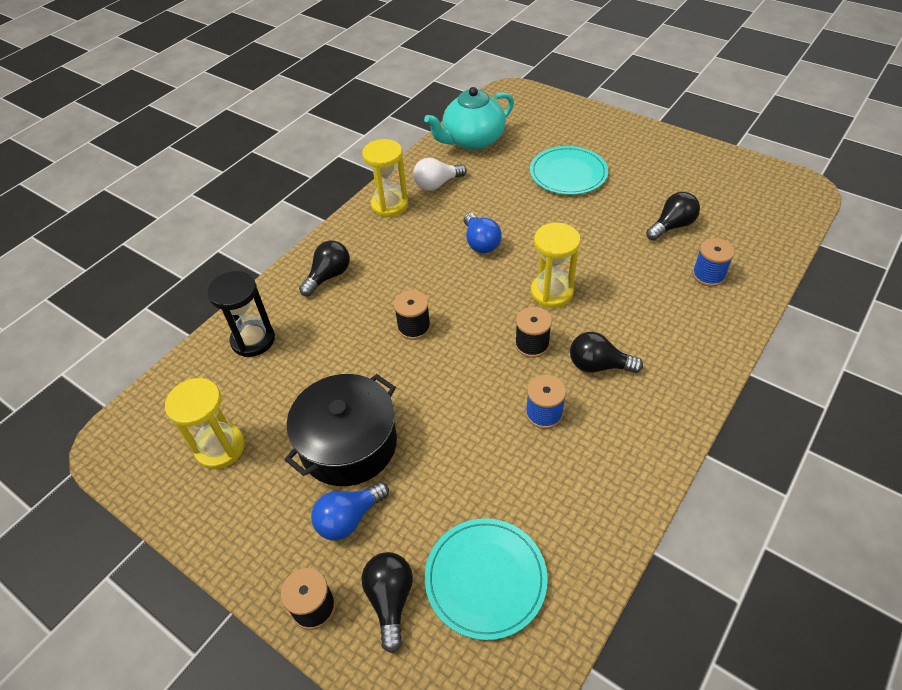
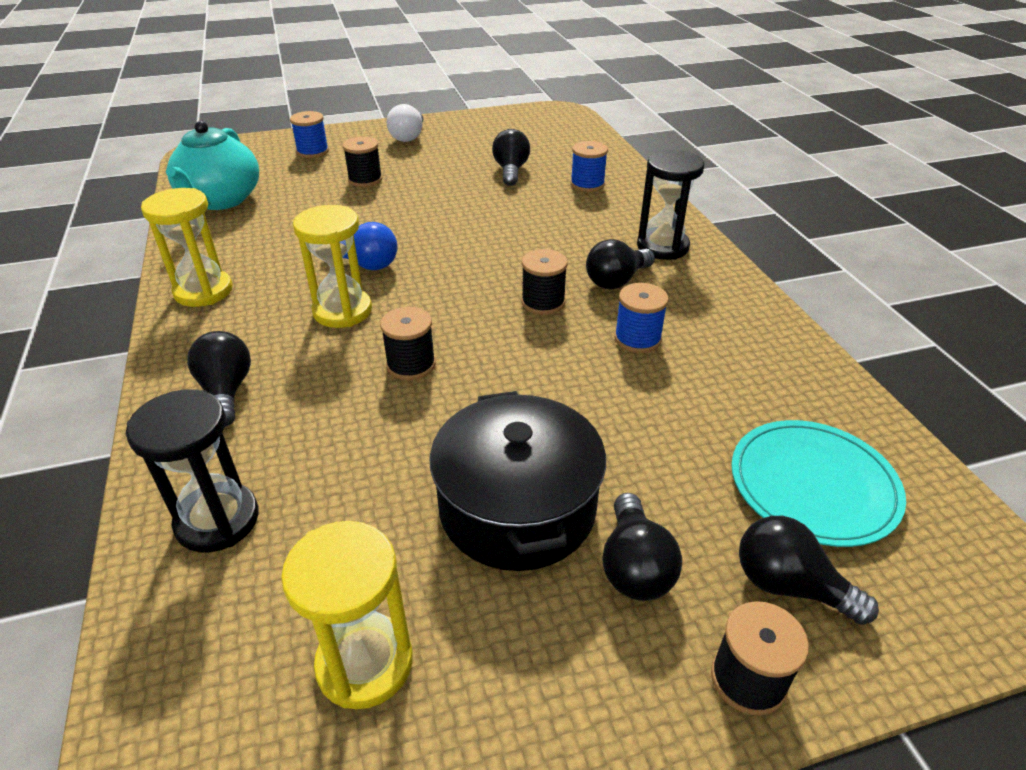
camera: 55 degrees left, 10 degrees down
blue light bulb [311,482,389,541] -> black light bulb [602,493,682,601]
white light bulb [413,158,467,191] -> white light bulb moved to [387,104,423,142]
turquoise plate [530,146,608,195] -> black spool [343,137,382,187]
yellow hourglass [531,223,581,308] -> yellow hourglass moved to [293,205,372,328]
none -> blue spool [290,111,329,158]
none -> black hourglass [637,150,705,260]

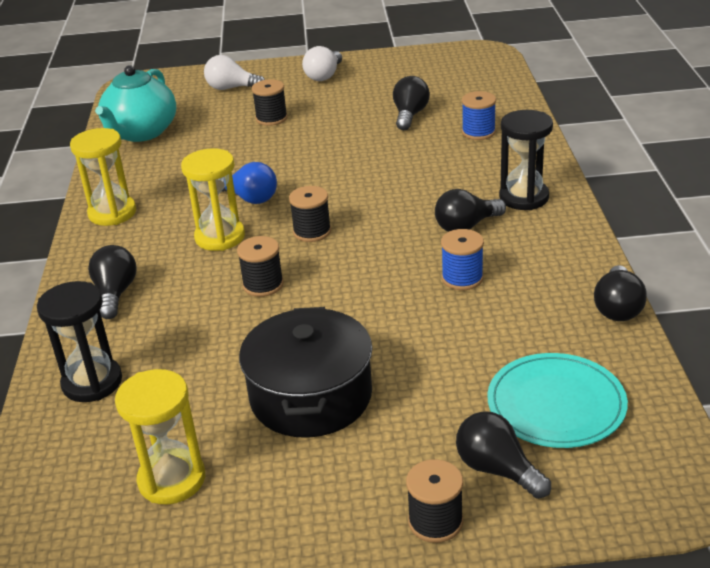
camera: 15 degrees right, 5 degrees down
blue spool [290,111,329,158] -> white light bulb [204,55,265,90]
black spool [521,249,568,315] -> black spool moved to [289,186,331,242]
black light bulb [602,493,682,601] -> black light bulb moved to [594,265,647,321]

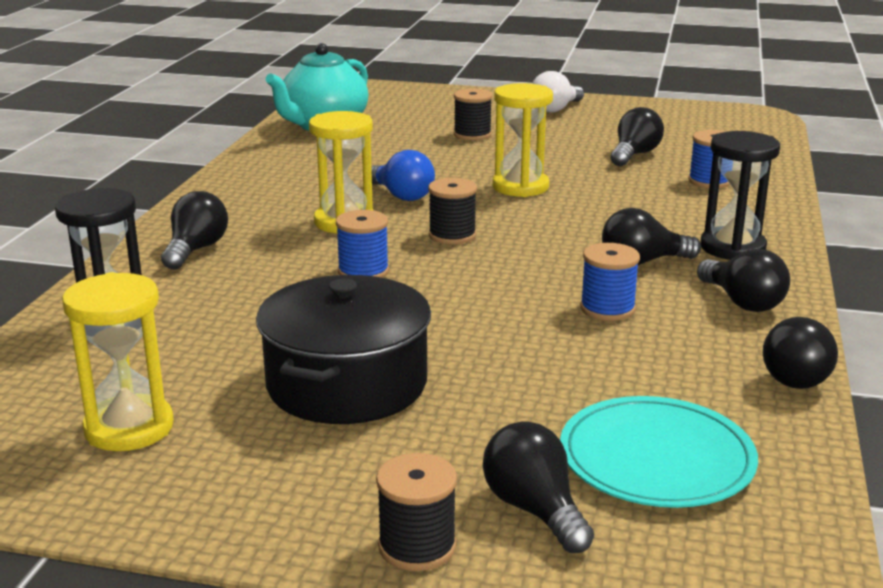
camera: 15 degrees right, 10 degrees down
yellow hourglass [70,128,136,226] -> yellow hourglass moved to [493,83,553,197]
white light bulb [204,55,265,90] -> none
black spool [237,236,284,297] -> blue spool [336,210,389,278]
none -> black light bulb [697,249,790,312]

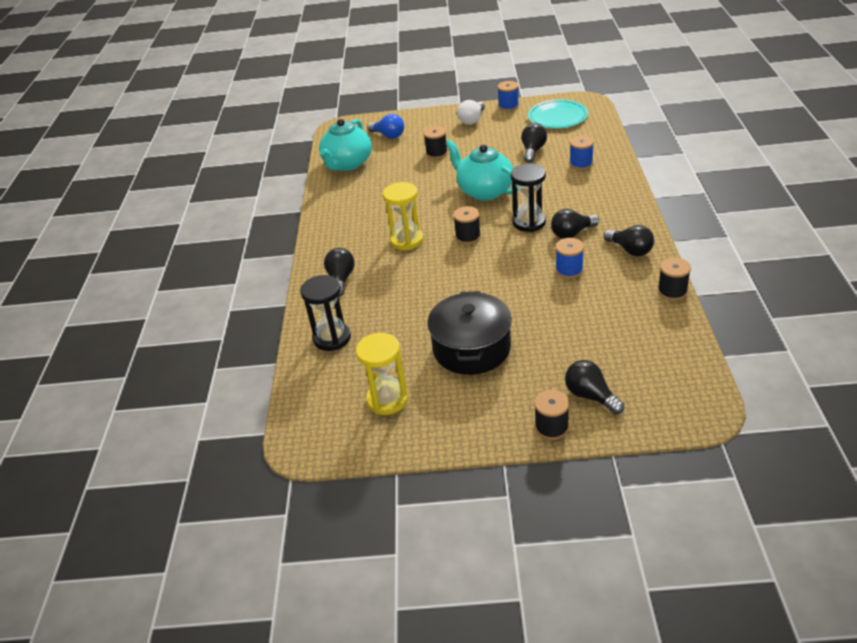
camera: 10 degrees left, 15 degrees up
blue spool [336,210,389,278] -> blue spool moved to [498,81,519,111]
blue light bulb [371,150,435,201] -> blue light bulb moved to [367,114,404,139]
yellow hourglass [493,83,553,197] -> turquoise teapot [446,140,519,201]
turquoise plate [560,396,758,508] -> turquoise plate moved to [528,100,588,129]
black hourglass [700,131,780,260] -> black hourglass moved to [511,164,546,232]
black light bulb [763,317,838,389] -> black spool [658,258,691,301]

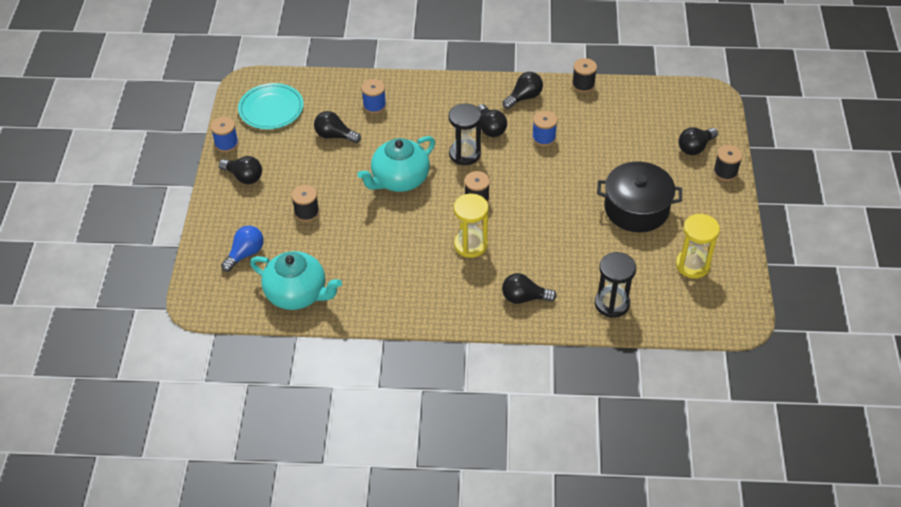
camera: 90 degrees left, 10 degrees up
white light bulb [457,100,485,125] -> black light bulb [219,156,262,184]

